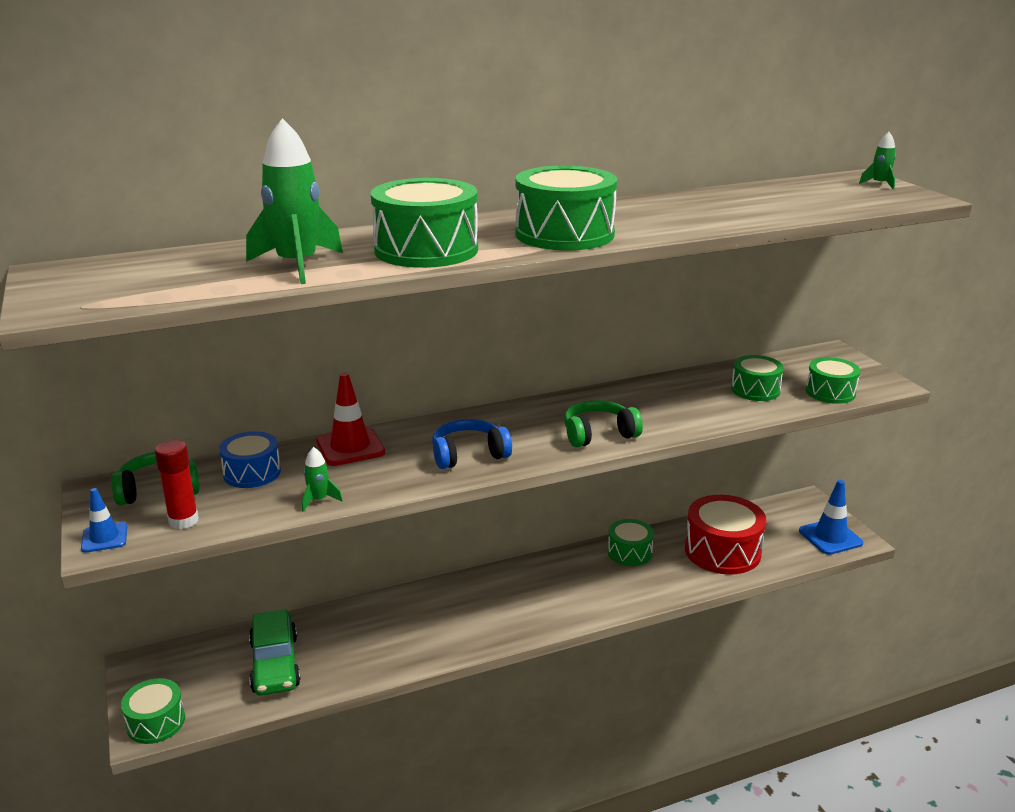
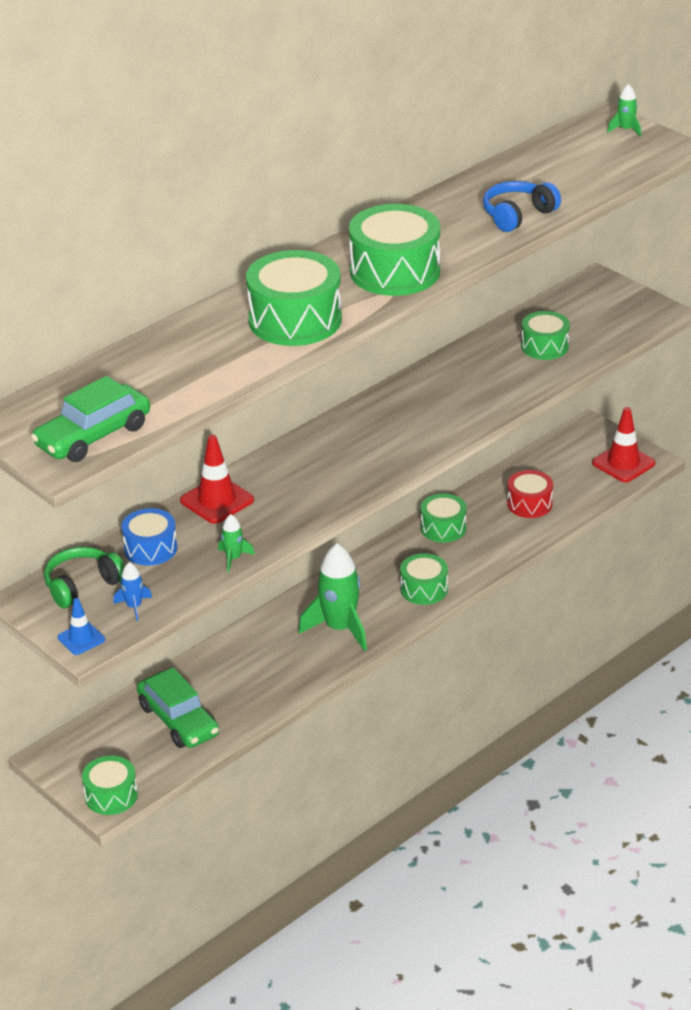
camera: 20 degrees left, 10 degrees up
red glue stick [155,440,199,529] -> blue rocket [113,562,152,621]
green rocket [246,118,343,284] -> green rocket moved to [298,543,367,651]
blue headphones [432,419,512,469] -> blue headphones moved to [483,181,561,232]
green headphones [564,400,643,447] -> none
red drum [685,495,767,574] -> red drum [507,470,553,518], size x0.59
blue traffic cone [799,480,863,555] -> red traffic cone [592,407,655,483]
green drum [806,357,860,404] -> green drum moved to [400,553,448,605]
none -> green car [31,376,150,462]

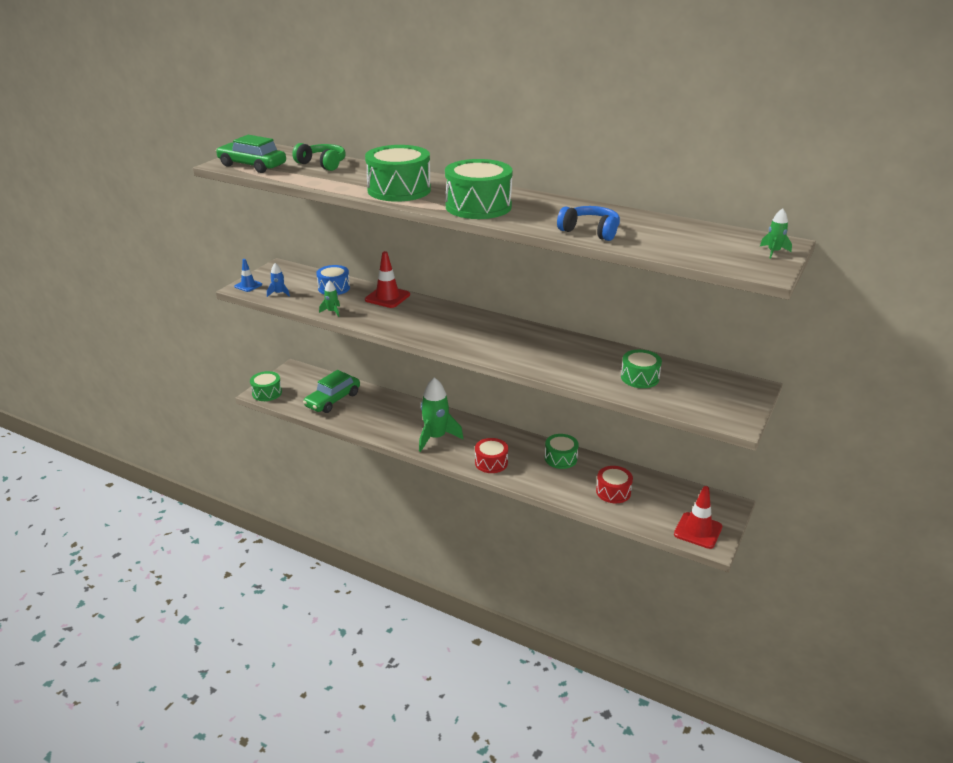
camera: 70 degrees right, 5 degrees down
green headphones [44,547,125,609] -> green headphones moved to [292,143,346,171]
green drum [400,553,448,605] -> red drum [475,438,508,473]

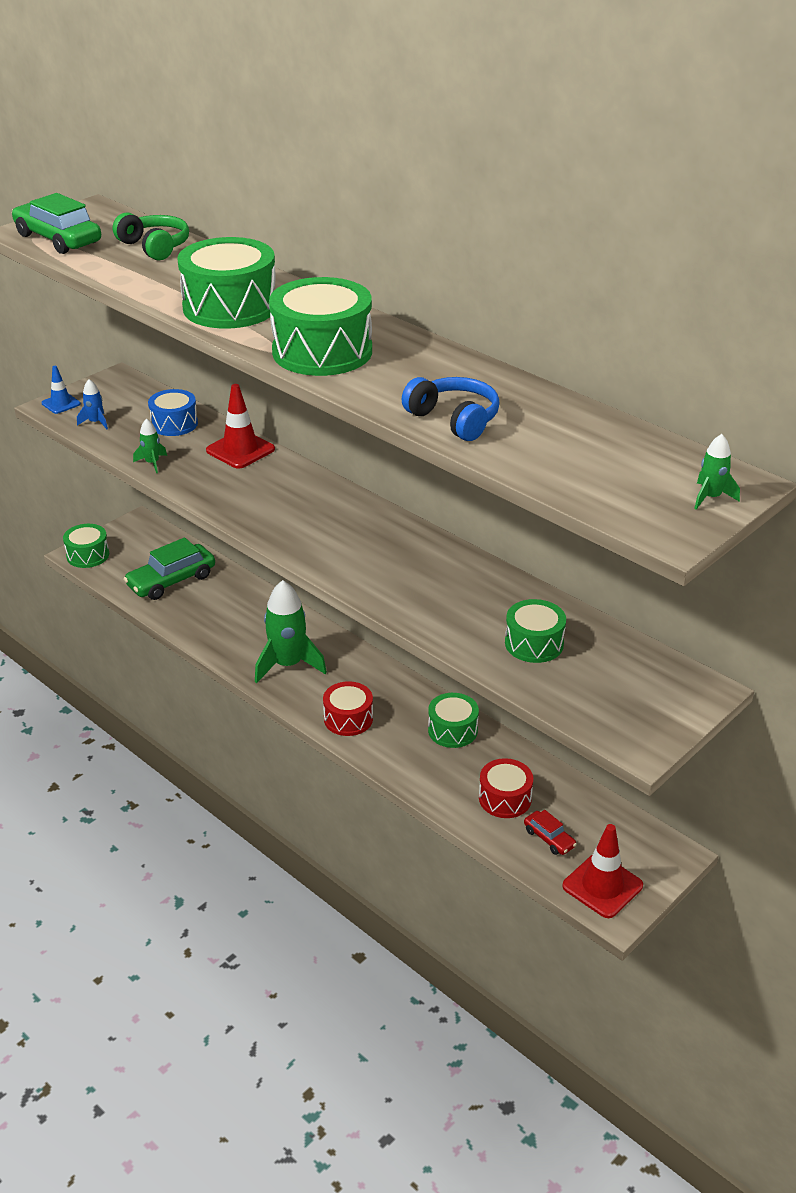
camera: 15 degrees right, 5 degrees up
none -> red car [524,810,577,855]

